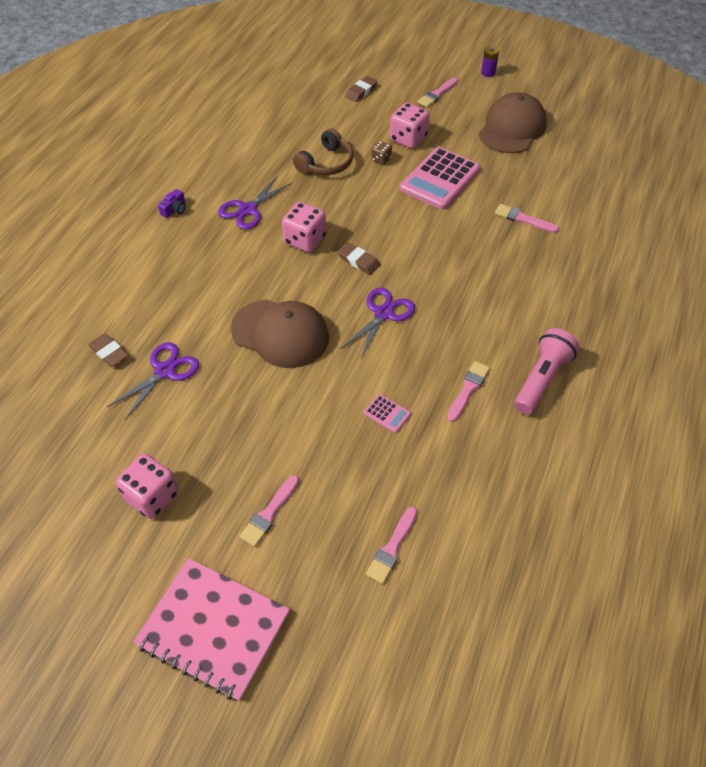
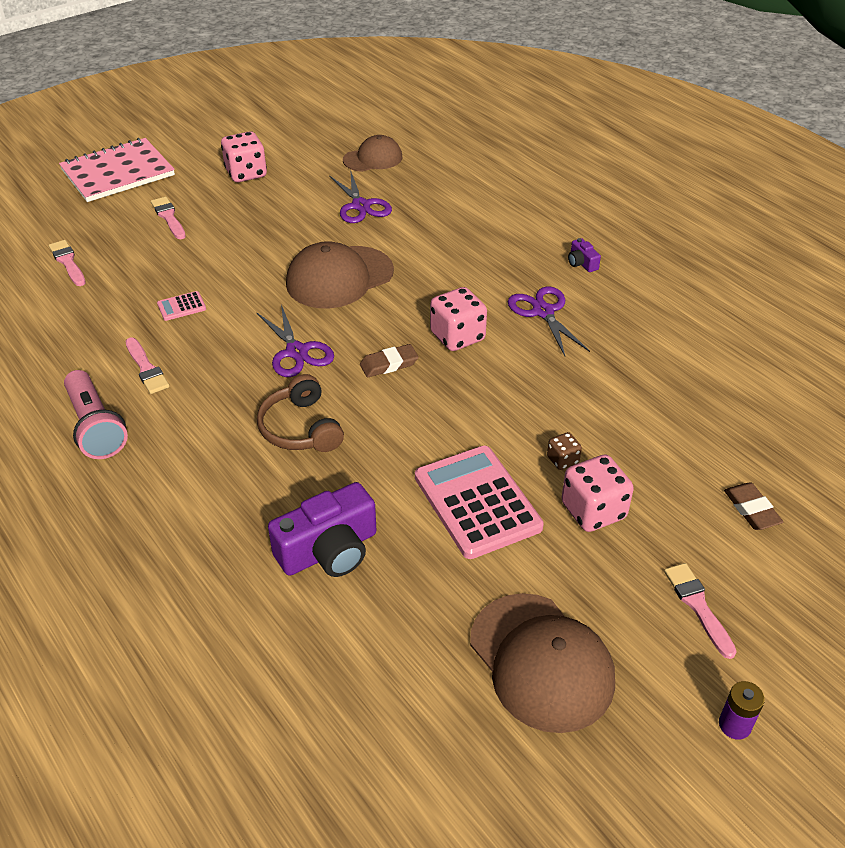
camera: 120 degrees right, 10 degrees down
brown eraser [88,333,129,367] -> none
brown headphones [293,128,353,175] -> brown headphones moved to [257,374,344,452]
pink brush [495,204,559,233] -> purple camera [268,482,376,577]
none -> brown cap [343,135,402,172]

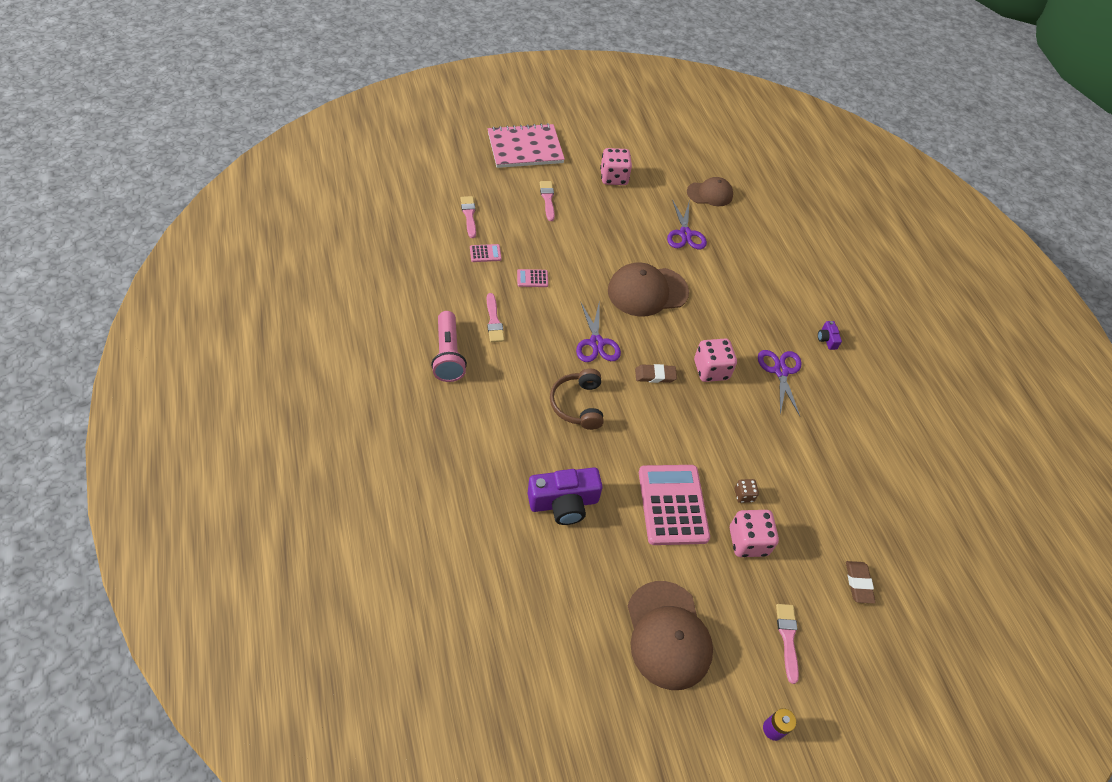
camera: 15 degrees right, 10 degrees up
none -> pink calculator [470,244,502,262]

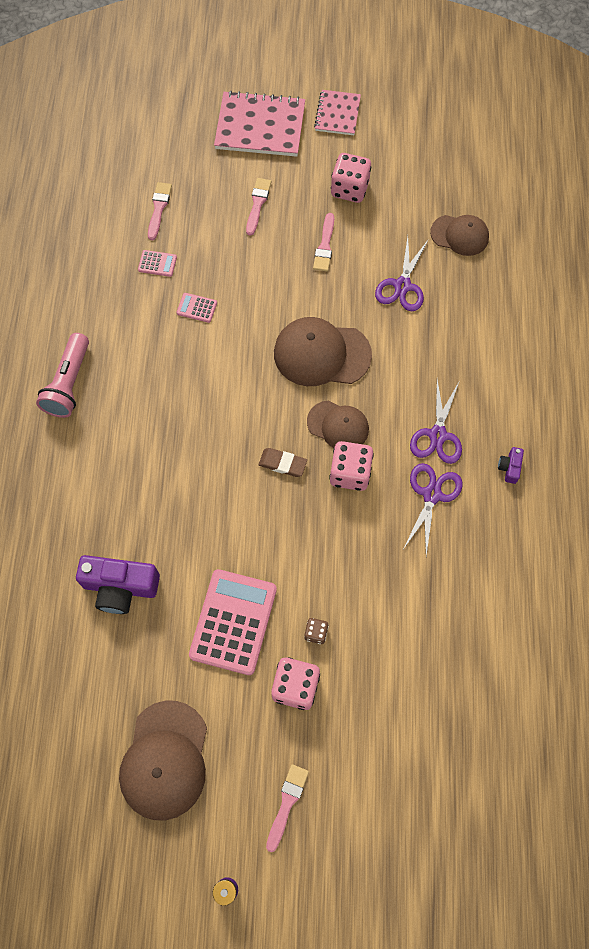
camera: 25 degrees right, 15 degrees up
pink brush [487,293,504,342] -> pink brush moved to [313,213,334,271]
brown headphones [550,369,604,430] -> none
purple scissors [576,301,621,362] -> purple scissors moved to [410,379,462,464]
brown eraser [846,561,876,604] -> none
none -> brown cap [307,400,369,448]
none -> pink notebook [314,90,361,135]

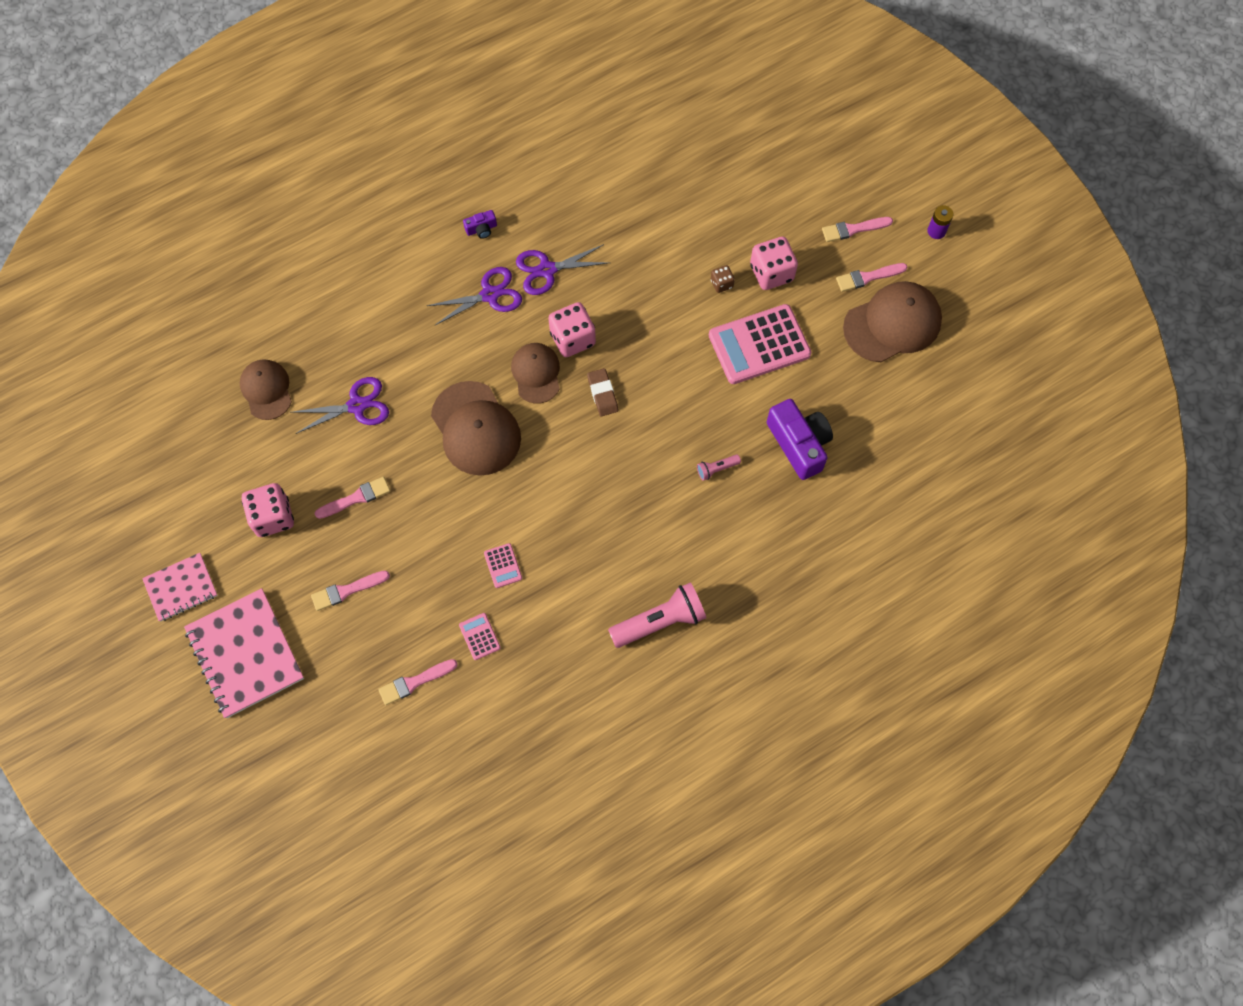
camera: 125 degrees left, 0 degrees up
none -> pink flashlight [697,454,741,481]
none -> pink brush [836,263,907,292]

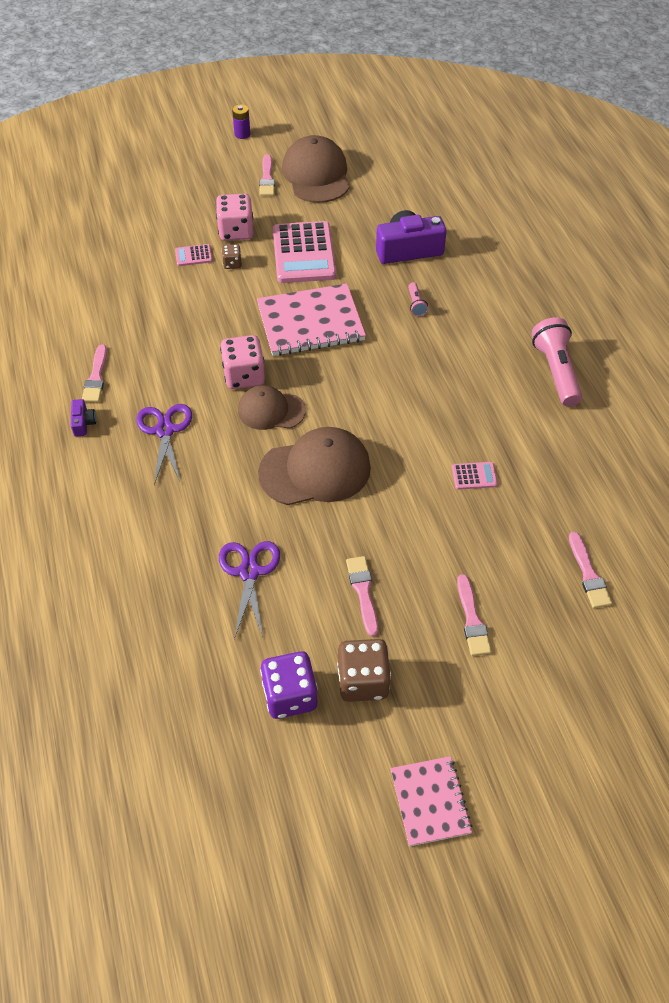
camera: 75 degrees left, 15 degrees down
pink notebook [184,588,304,718] -> pink notebook moved to [257,284,366,356]
brown cap [240,359,292,420] -> none
pink dice [242,483,294,537] -> brown dice [337,639,391,702]
pink calculator [459,613,501,660] -> pink calculator moved to [175,244,212,266]
purple scissors [516,244,610,295] -> none
brown eraser [587,368,618,416] -> none
pink brush [822,217,893,242] -> pink brush moved to [82,344,107,402]
none -> purple dice [260,651,318,719]

